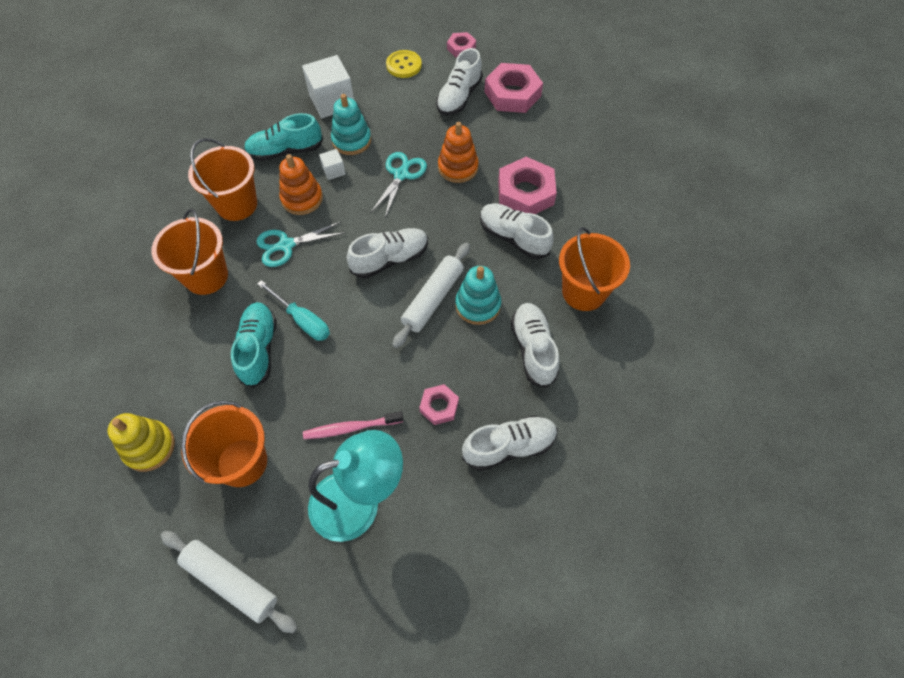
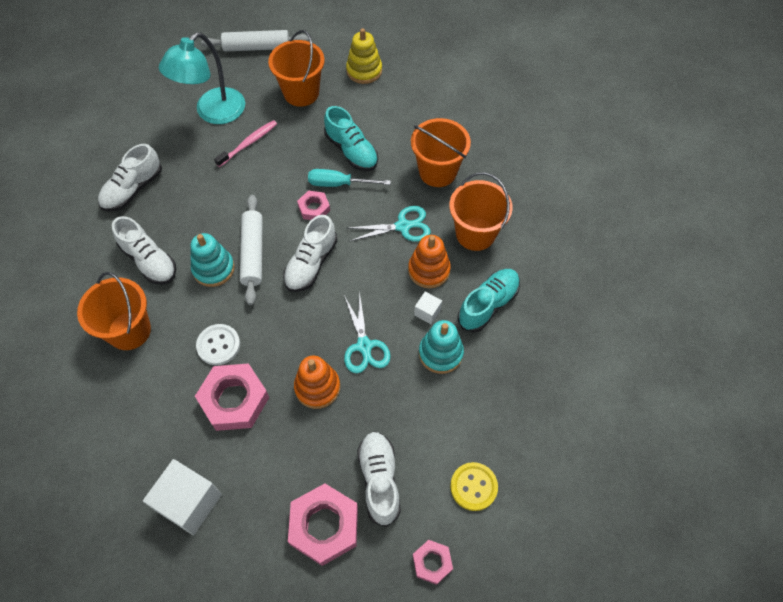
camera: 145 degrees right, 0 degrees up
turquoise scissors [256,221,346,267] -> turquoise scissors turned 45 degrees clockwise [349,206,431,242]
white cube [302,55,354,118] -> white cube moved to [143,459,222,535]
pink nut [419,384,459,425] -> pink nut moved to [297,191,330,220]
white shoe [480,203,554,259] -> white button [196,324,240,365]

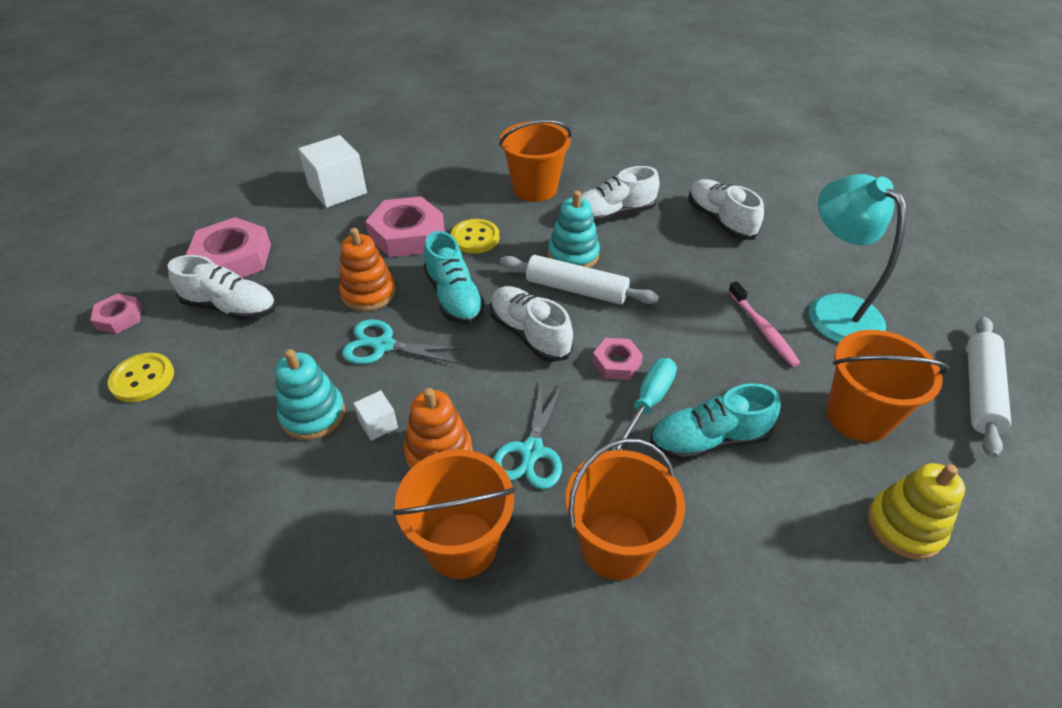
camera: 115 degrees right, 15 degrees down
white button [196,324,240,365] -> yellow button [451,219,499,254]
turquoise shoe [457,269,520,332] -> turquoise shoe moved to [424,231,485,325]

